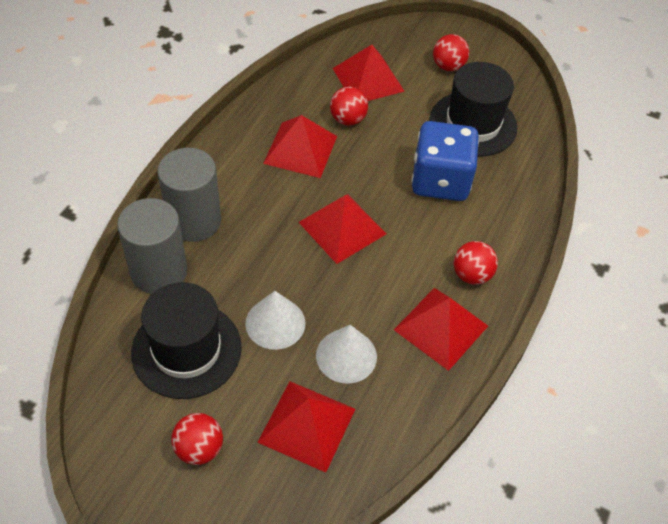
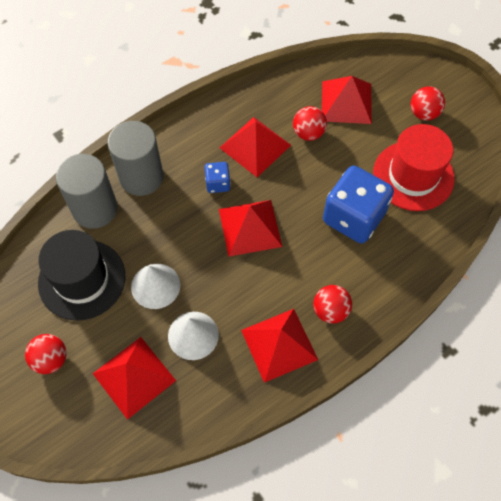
camera: 30 degrees right, 10 degrees up
black hat [429,62,518,157] -> red hat [373,124,455,211]
none -> blue dice [205,162,231,193]

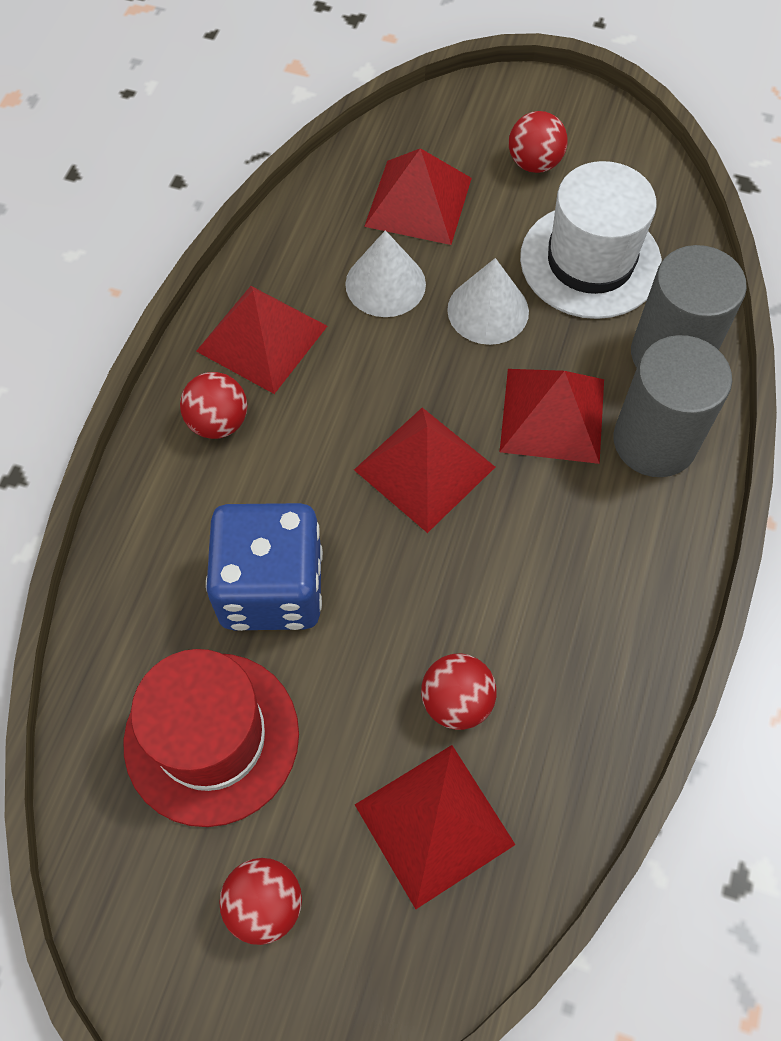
camera: 145 degrees right, 0 degrees up
black hat [38,230,125,321] -> white hat [520,161,662,319]
blue dice [205,162,231,193] -> none
red pyramid [220,117,291,177] -> red pyramid moved to [500,369,604,464]

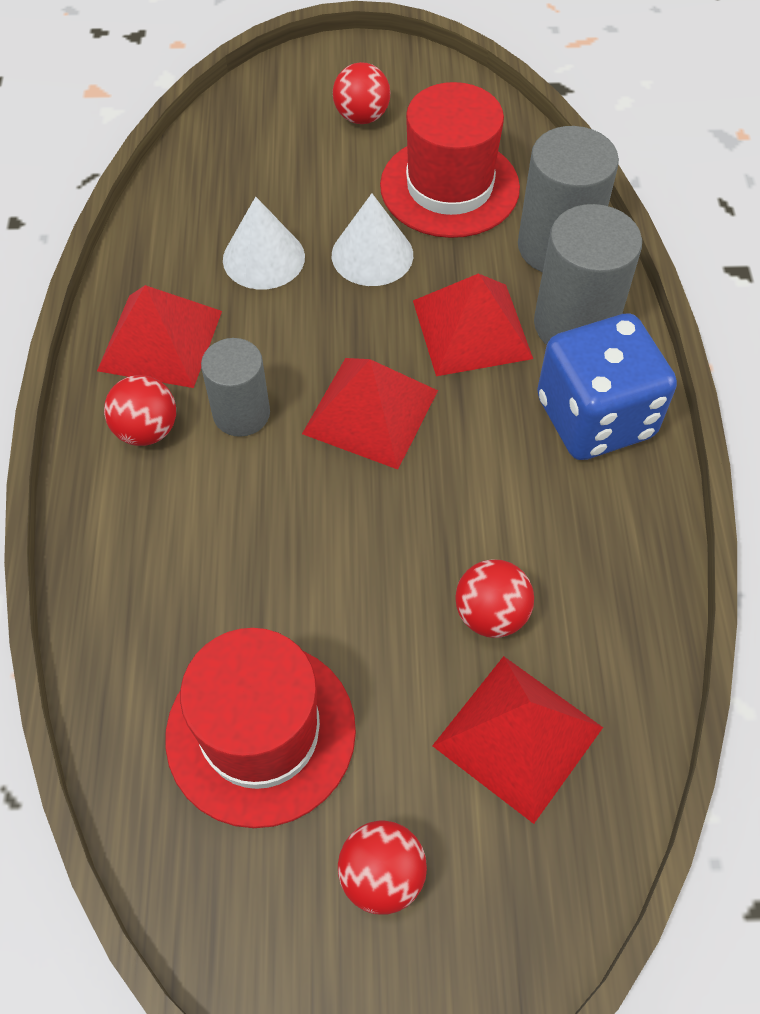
camera: 20 degrees left, 5 degrees down
blue dice [206,503,323,631] -> blue dice moved to [537,313,677,460]
red pyramid [364,148,472,245] -> none
white hat [520,161,662,319] -> red hat [380,82,520,238]
none -> grey cylinder [201,338,270,437]

